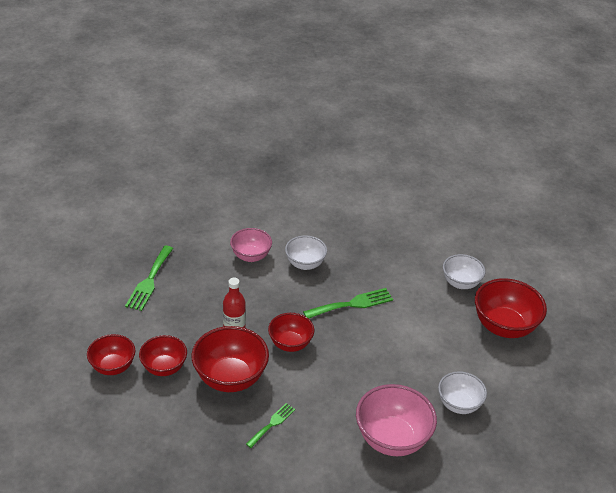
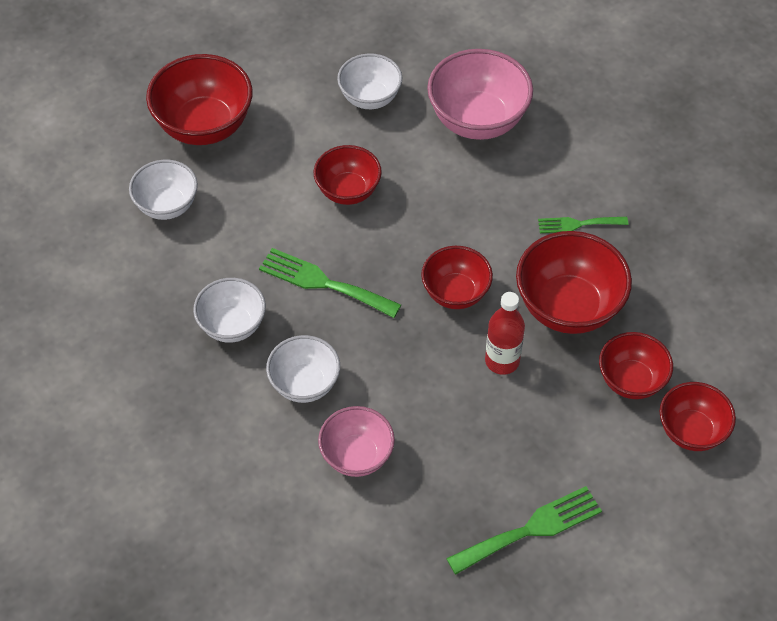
camera: 130 degrees left, 15 degrees up
none -> white bowl [193,278,266,343]
none -> red bowl [314,145,382,205]

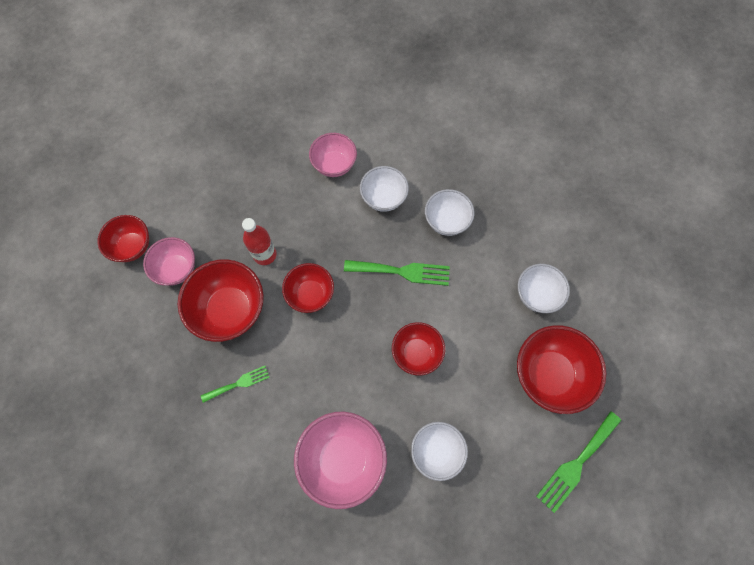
camera: 160 degrees right, 15 degrees up
green fork [446,486,602,575] -> green fork moved to [536,411,621,513]
red bowl [599,332,673,399] -> pink bowl [143,237,195,286]

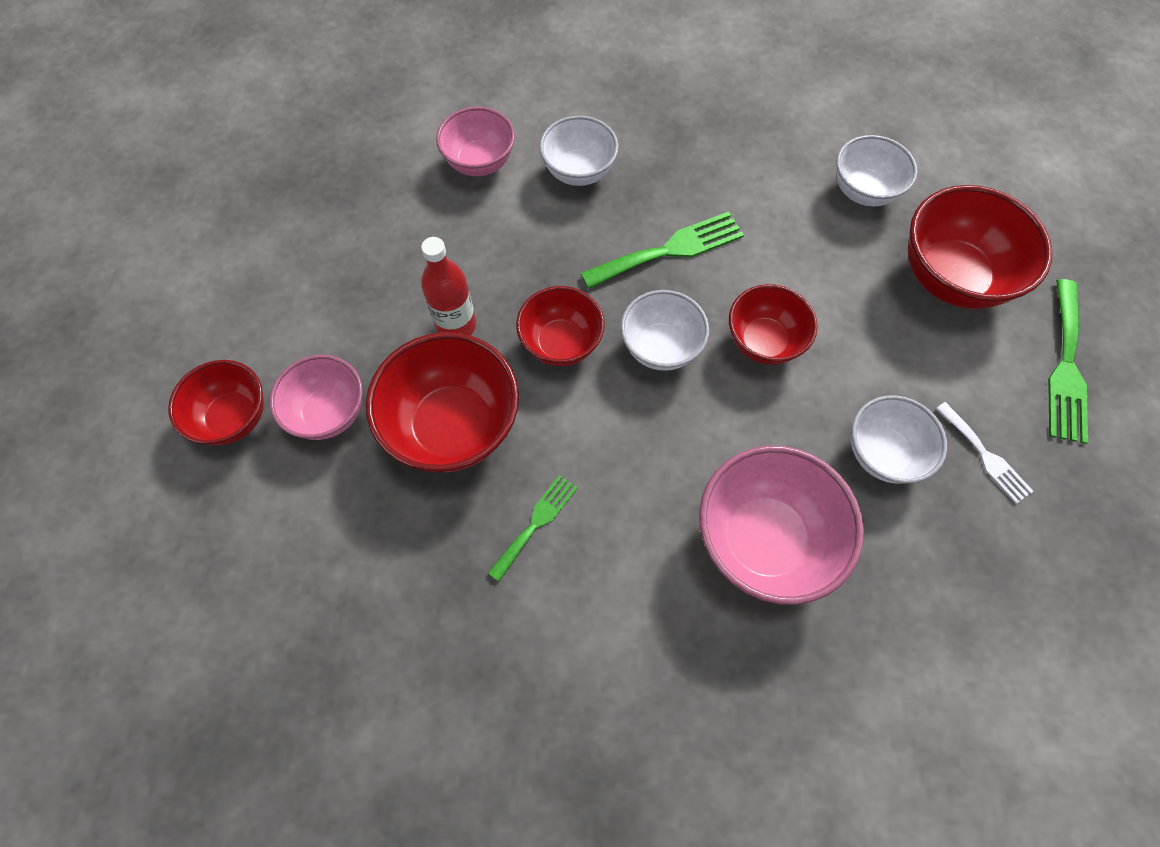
camera: 30 degrees left, 5 degrees down
white bowl [425,189,474,236] -> white bowl moved to [621,290,709,371]
none -> white fork [936,402,1033,504]

